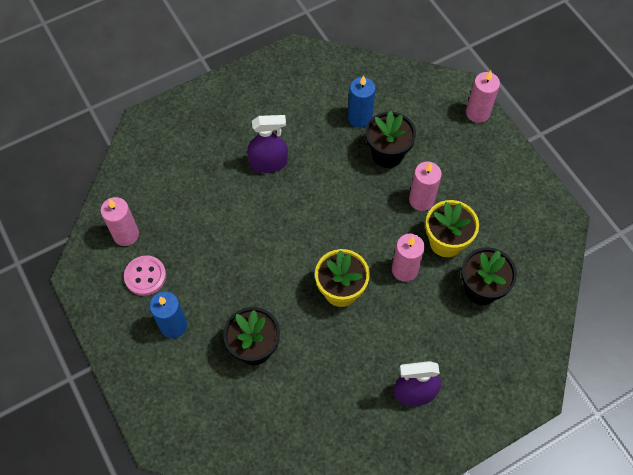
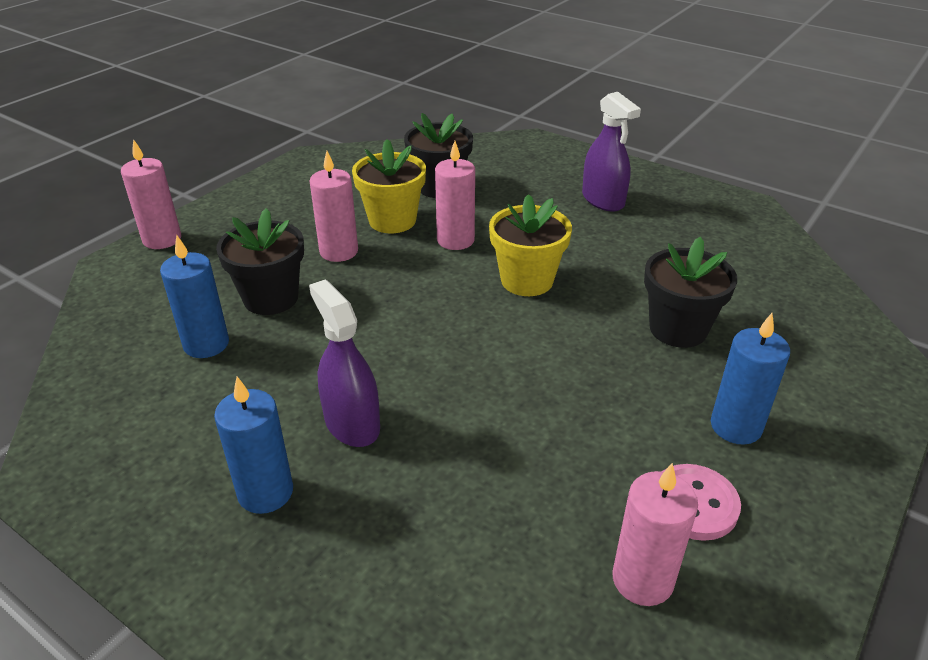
camera: 115 degrees left, 25 degrees down
none -> blue candle [214,377,293,514]

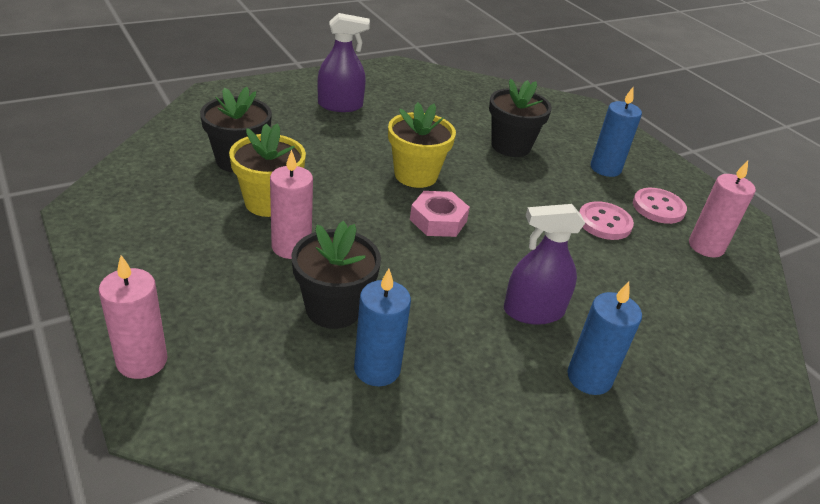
camera: 70 degrees left, 0 degrees up
pink candle [435,141,475,250] -> none
none -> pink nut [410,191,470,237]
none -> pink button [579,201,634,240]

